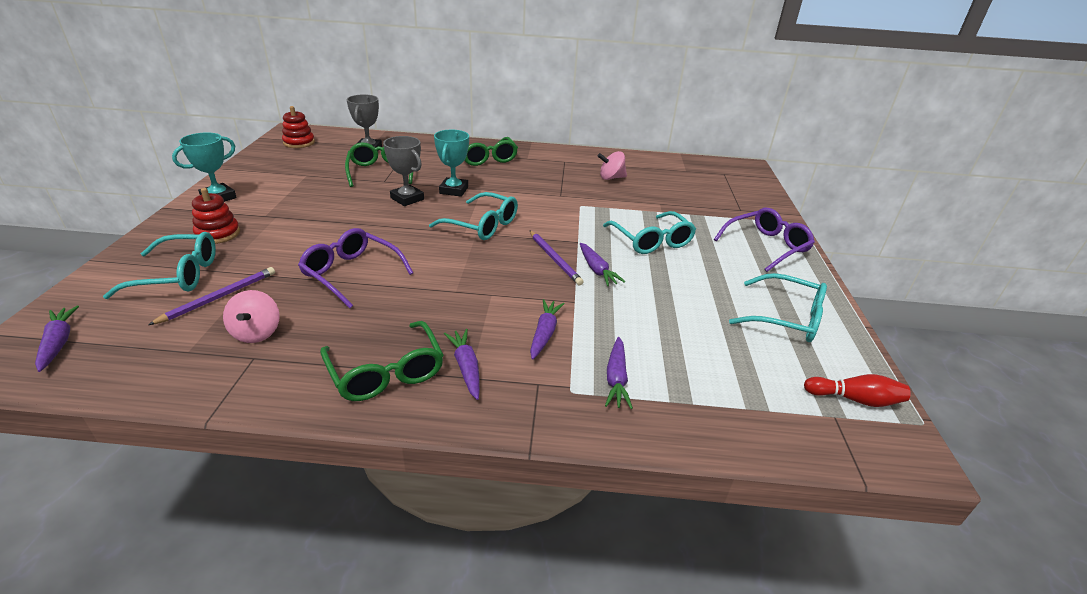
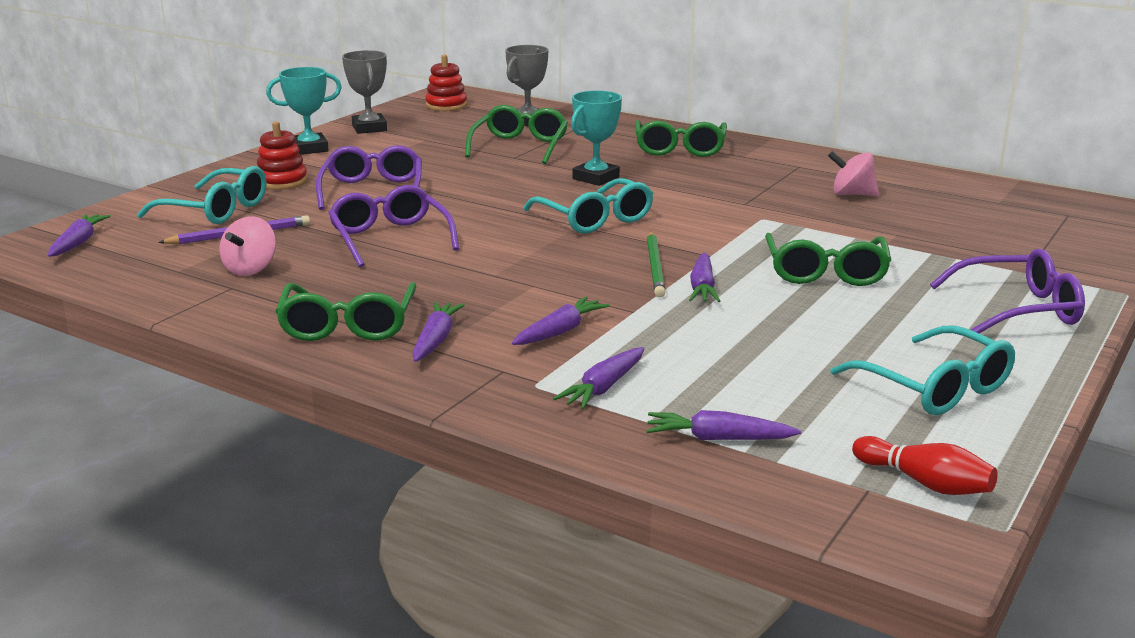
camera: 30 degrees right, 10 degrees down
grey trophy [383,136,424,206] -> grey trophy moved to [342,50,387,134]
purple pencil [530,231,583,285] -> green pencil [647,232,665,298]
turquoise glasses [603,211,696,254] -> green glasses [765,233,891,286]
none -> purple glasses [316,145,422,210]
none -> purple carrot [646,410,801,440]

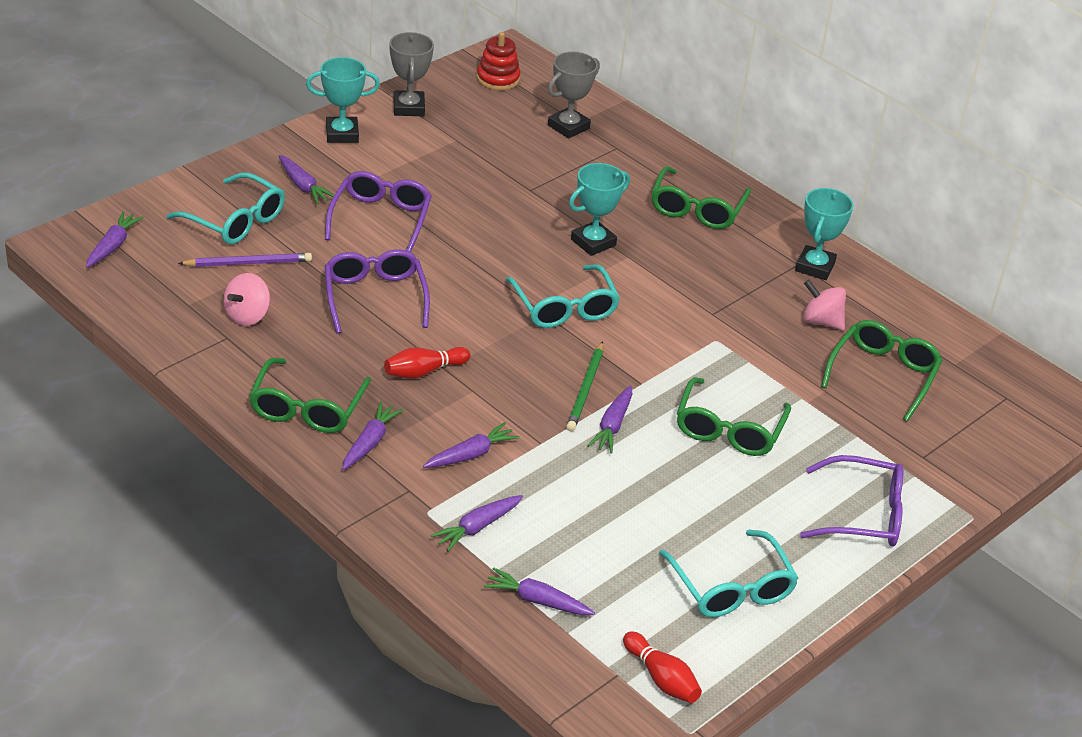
camera: 10 degrees right, 15 degrees up
red stacking toy [257,121,308,190] -> purple carrot [278,155,334,205]
green glasses [465,105,568,164] -> green glasses moved to [821,320,943,422]
none -> red bowling pin [384,347,470,379]
none -> turquoise trophy [795,188,854,280]

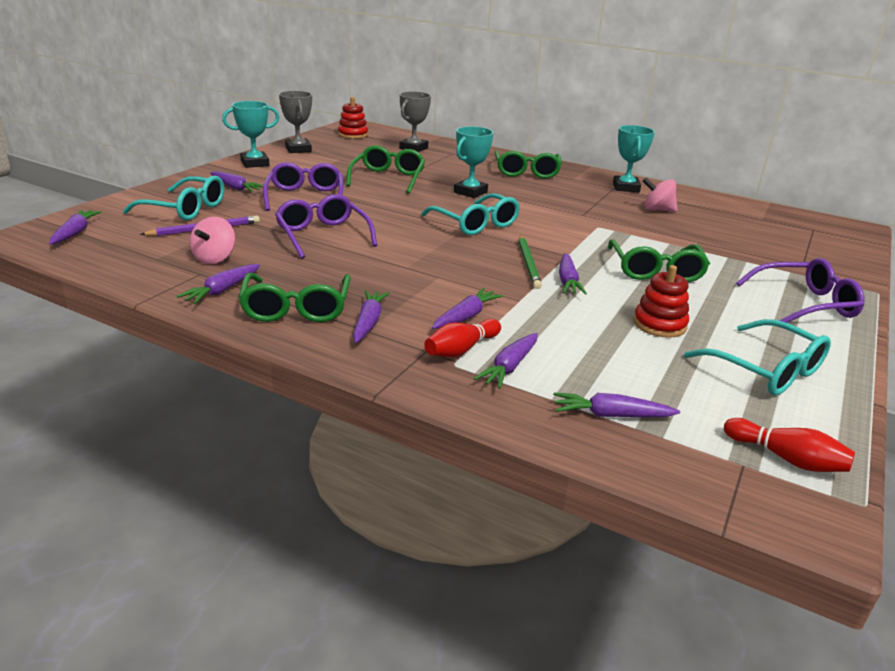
camera: 15 degrees left, 10 degrees down
red bowling pin [384,347,470,379] -> red bowling pin moved to [424,319,501,357]
green glasses [821,320,943,422] -> green glasses moved to [346,145,425,194]
none -> purple carrot [177,264,260,304]
none -> red stacking toy [633,265,689,338]

